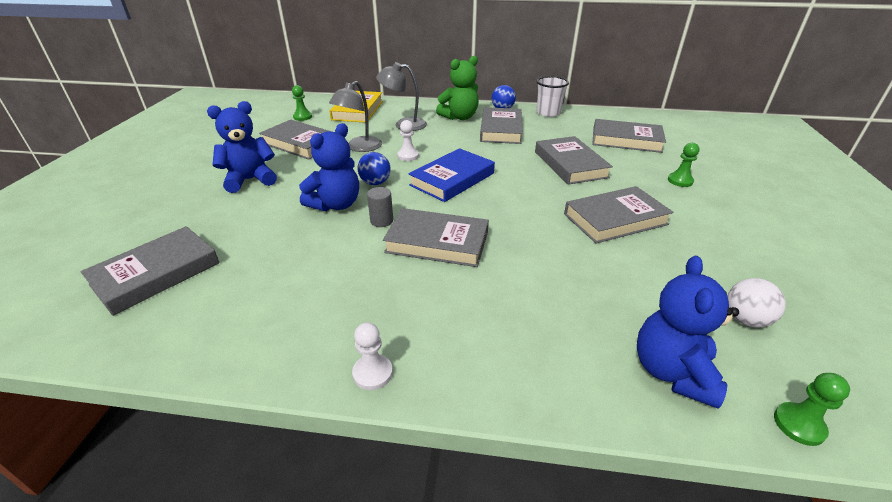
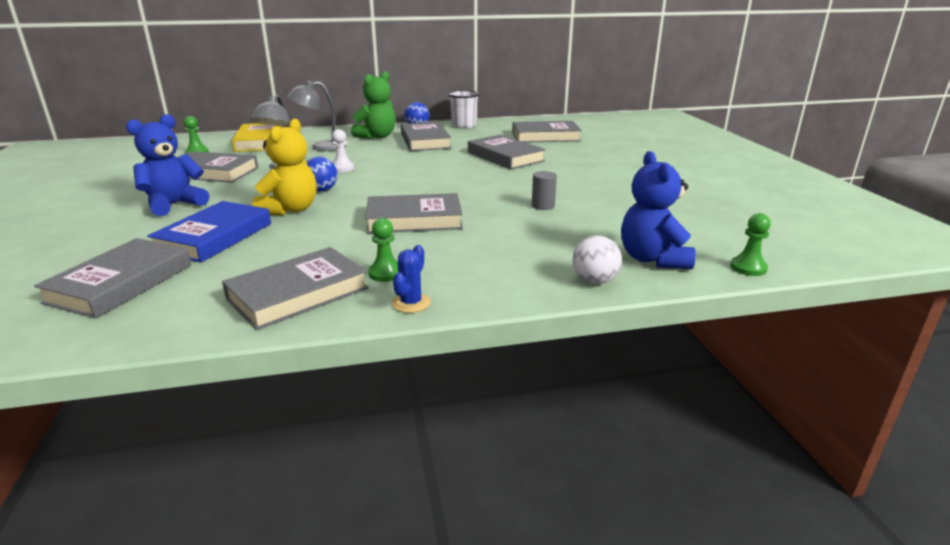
camera: 20 degrees left, 10 degrees down
blue teddy bear [299,123,359,212] -> yellow teddy bear [252,119,317,215]
white pawn [352,322,393,390] -> blue cactus [392,245,431,313]
grey cylinder [367,187,393,227] -> grey cylinder moved to [532,171,557,210]
blue book [408,148,495,202] -> blue book moved to [147,201,271,263]
grey book [564,186,673,244] -> grey book moved to [222,247,369,330]
green pawn [668,143,700,187] -> green pawn moved to [368,218,398,282]
white ball [728,278,786,327] -> white ball moved to [572,236,622,284]

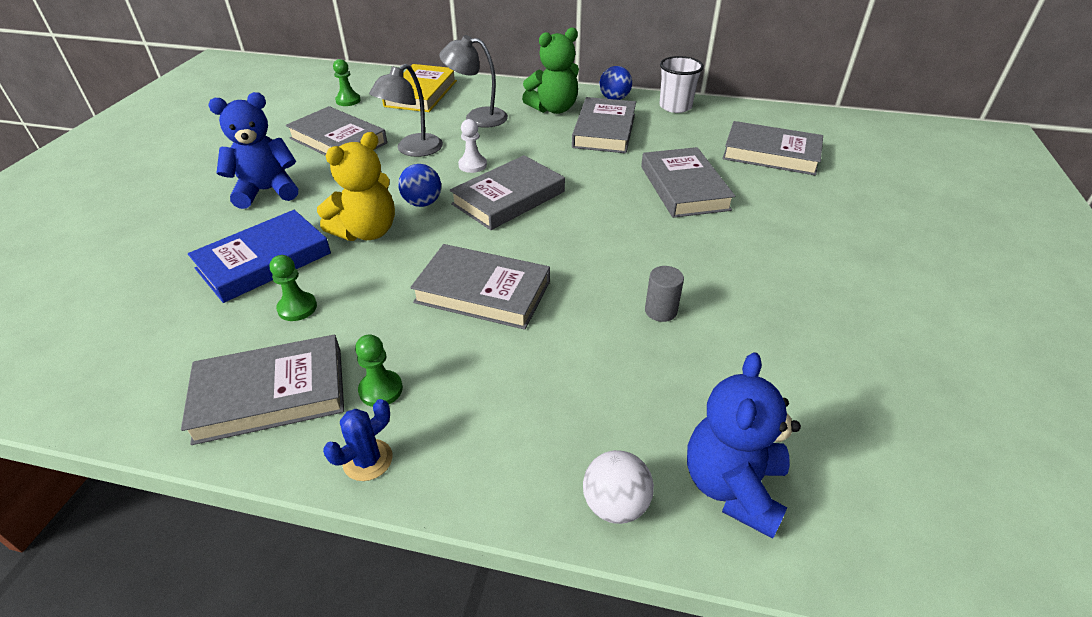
camera: 25 degrees right, 15 degrees up
grey book [34,238,192,319] -> grey book moved to [450,155,565,230]
green pawn [730,213,771,276] -> green pawn moved to [270,255,317,321]

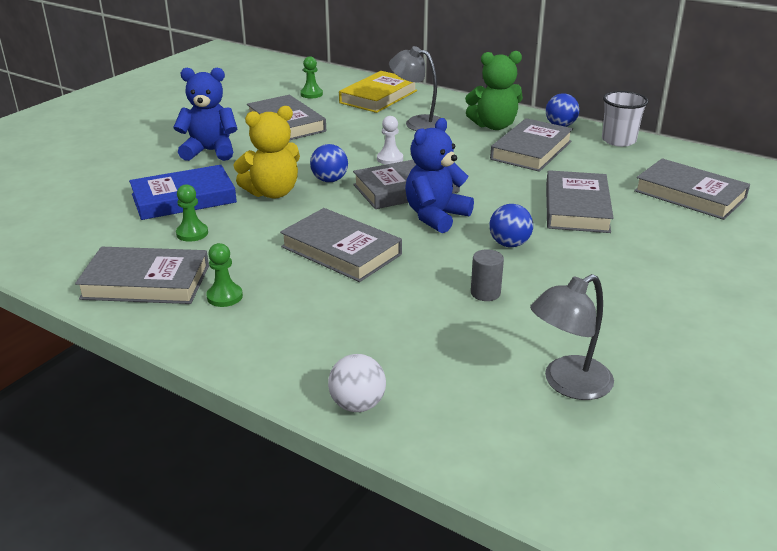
camera: 20 degrees right, 10 degrees down
blue cactus [323,399,393,481] -> none
grey lamp [369,64,443,157] -> grey lamp moved to [530,274,614,400]
blue teddy bear [687,352,801,539] -> blue teddy bear moved to [405,118,474,233]
none -> blue ball [489,204,533,247]

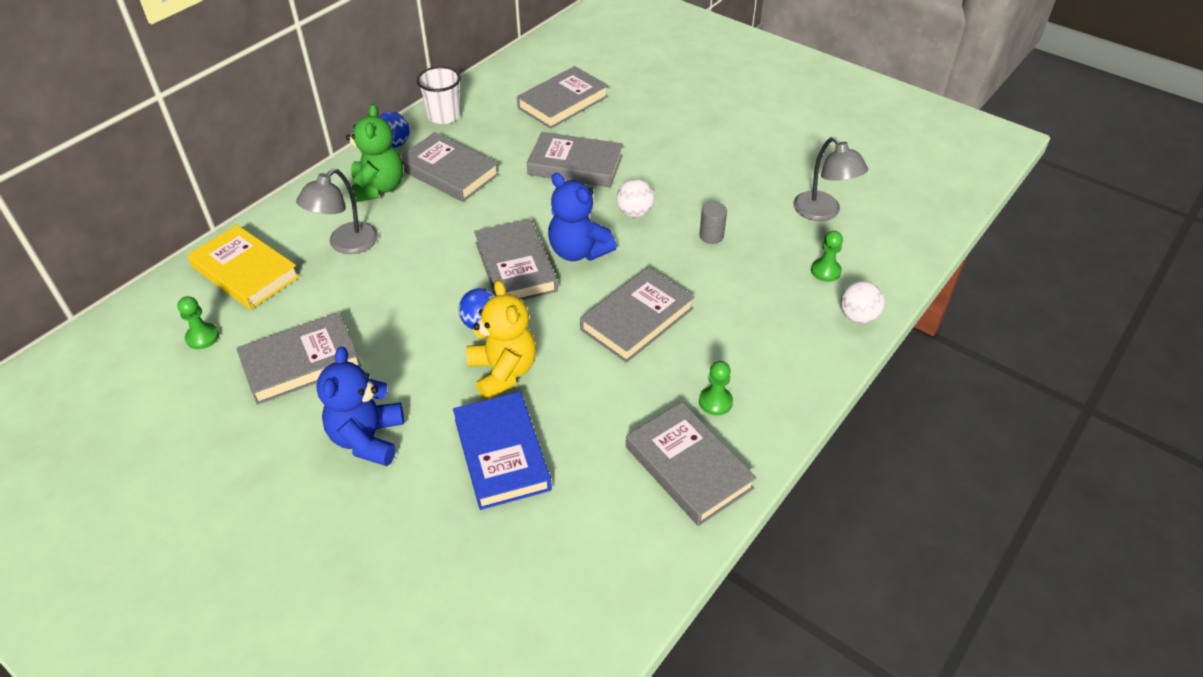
camera: 85 degrees left, 15 degrees up
grey book [75,247,209,304] -> grey book turned 45 degrees counterclockwise [626,402,757,526]
green pawn [176,184,208,242] -> green pawn moved to [811,231,843,282]
white pawn [377,116,403,165] -> none
blue ball [489,204,533,247] -> white ball [617,179,655,217]

